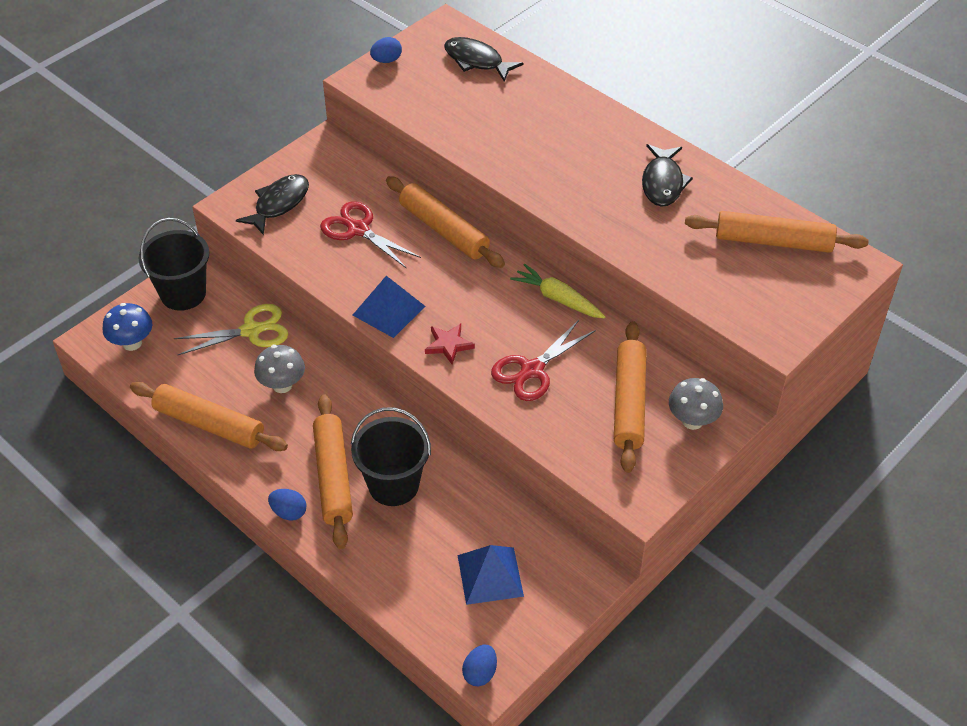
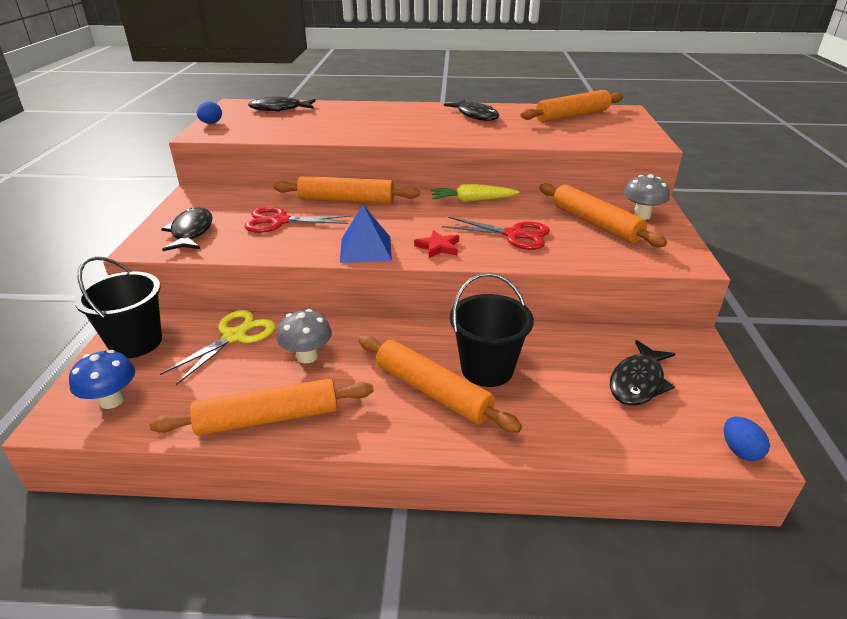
camera: 40 degrees left, 15 degrees down
blue egg [268,489,306,521] -> none
blue pyramid [458,545,524,605] -> black fish [610,340,675,406]
red scissors [491,320,596,401] -> red scissors turned 75 degrees counterclockwise [442,217,550,250]

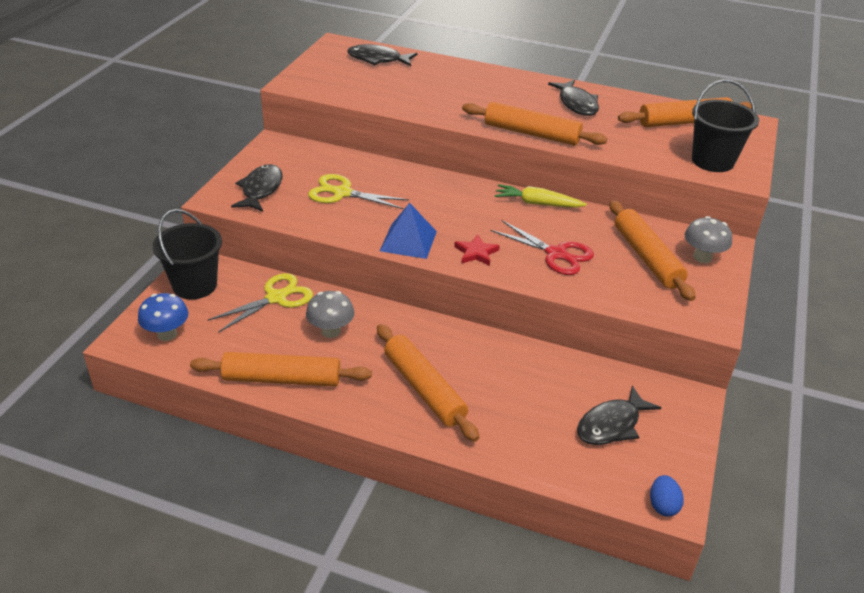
camera: 15 degrees right, 5 degrees up
blue egg [197,101,222,124] -> none
red scissors [244,207,351,233] -> yellow scissors [308,174,409,209]
orange rolling pin [273,176,420,204] -> orange rolling pin moved to [462,102,607,146]
black bucket [450,273,534,387] -> black bucket moved to [692,79,759,172]

